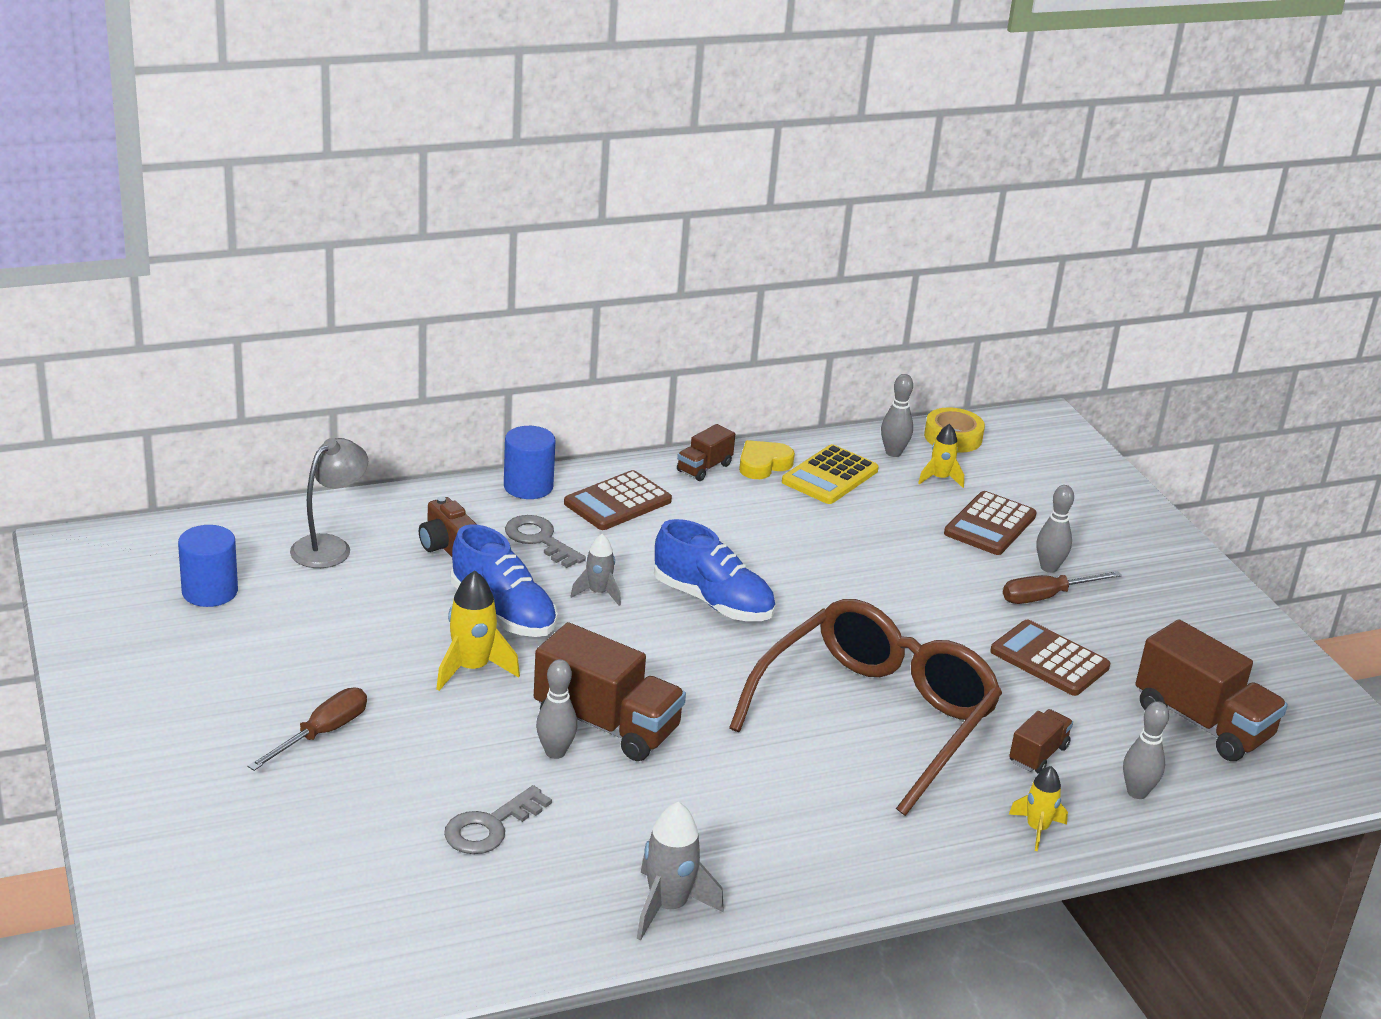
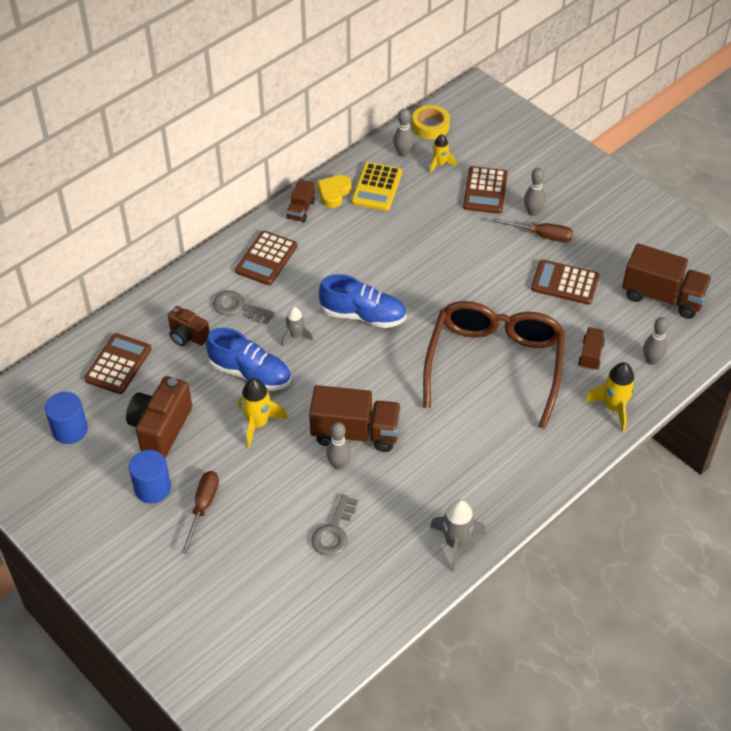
camera: 20 degrees left, 20 degrees up
grey lamp [290,438,368,568] -> brown calculator [84,333,151,394]
blue cylinder [504,426,556,499] -> blue cylinder moved to [129,450,171,503]
brown screwdriver [1003,571,1122,604] -> brown screwdriver turned 120 degrees counterclockwise [492,218,573,242]
yellow rocket [1009,766,1068,851] -> yellow rocket [585,362,636,432], size x1.57
none -> brown camera [126,376,192,457]

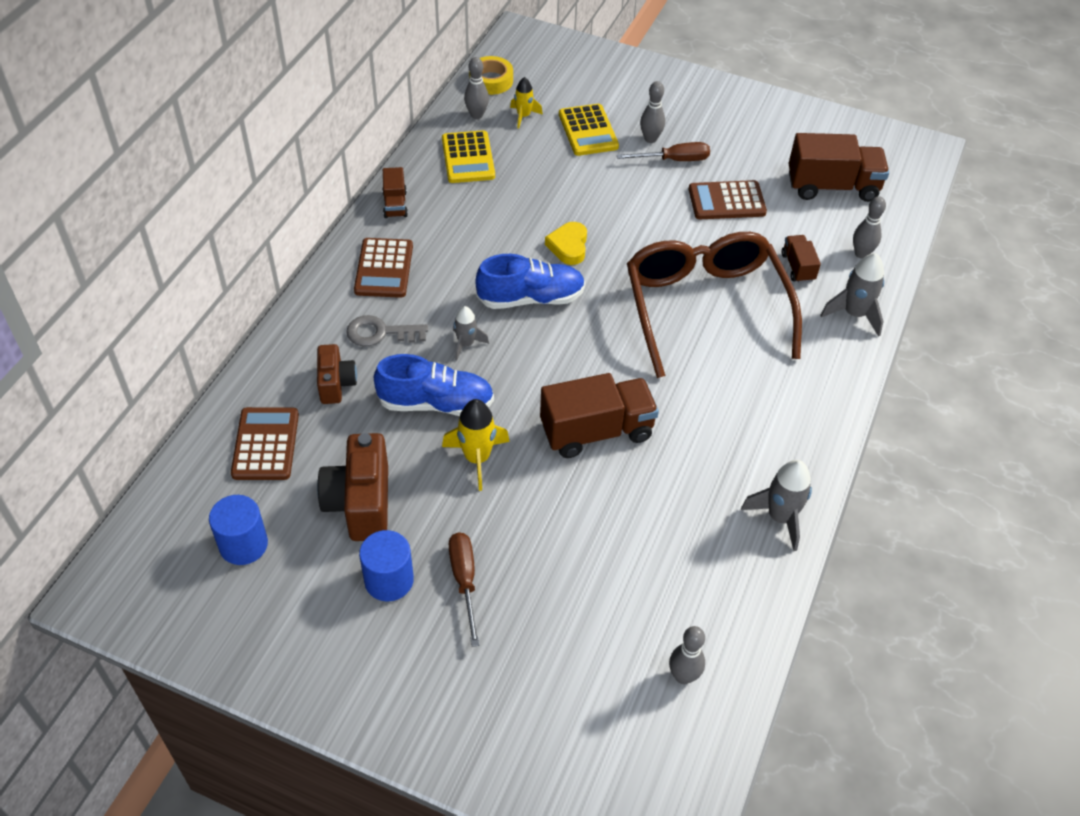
camera: 25 degrees left, 0 degrees up
brown camera [168,306,210,346] -> brown camera turned 105 degrees counterclockwise [317,344,357,404]
grey key [311,494,358,556] -> none
yellow heart [317,175,352,208] -> yellow heart moved to [545,222,587,265]
grey bowling pin [326,422,351,469] -> grey bowling pin moved to [669,626,705,684]
brown calculator [463,166,508,214] -> yellow calculator [559,104,619,156]
yellow rocket [585,362,636,432] -> grey rocket [820,253,884,337]

